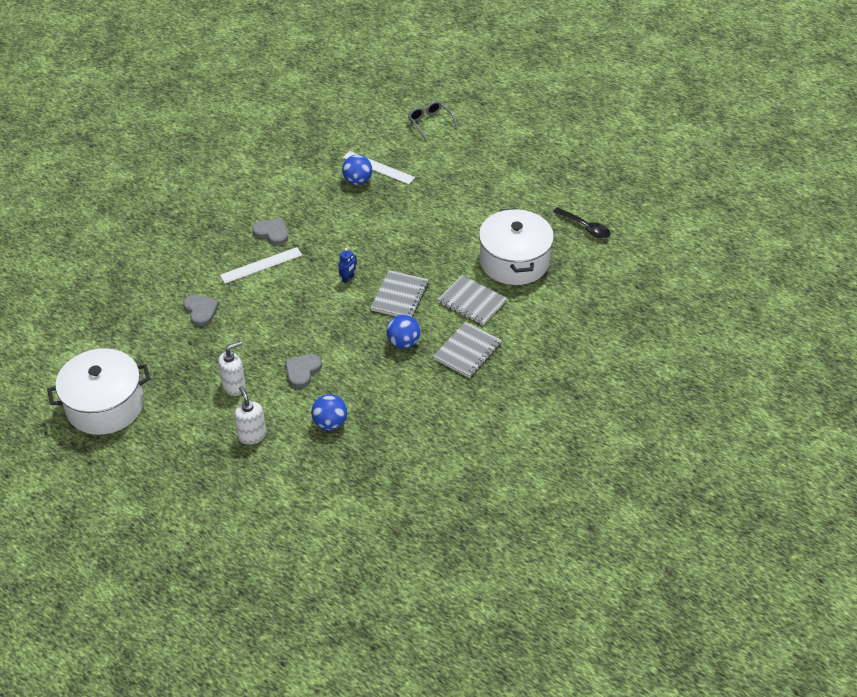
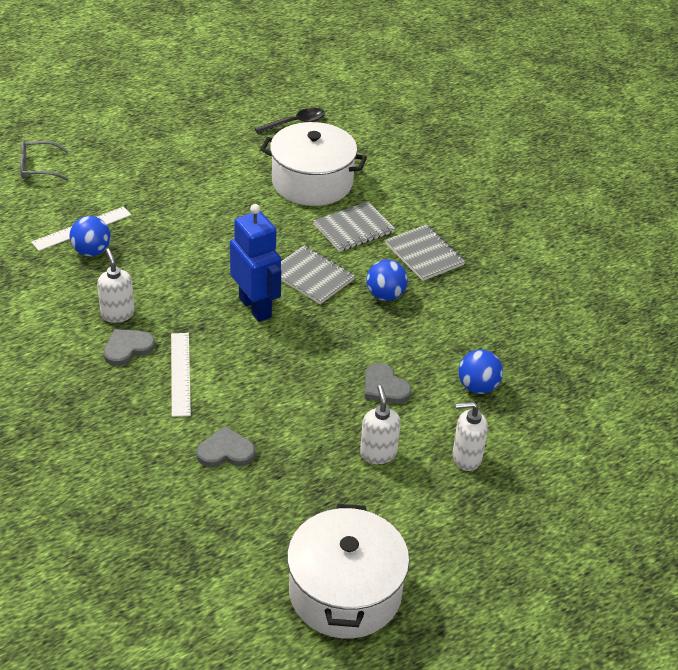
camera: 70 degrees left, 5 degrees down
blue robot [338,248,357,283] -> blue robot [230,204,281,322], size x2.39
none -> white soap dispenser [97,249,135,323]

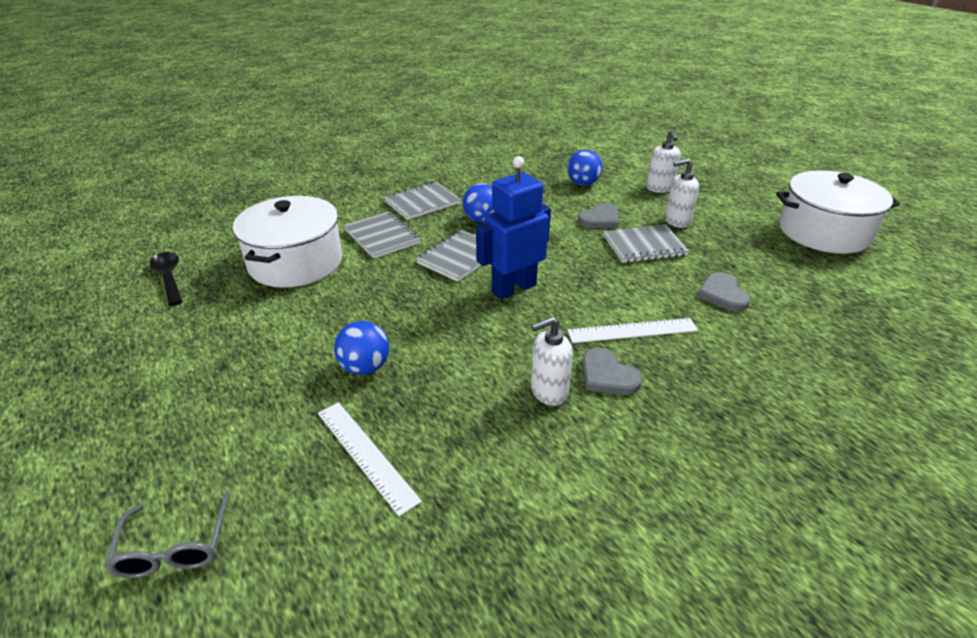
camera: 90 degrees left, 5 degrees down
blue ball [70,216,111,257] -> blue ball moved to [334,321,389,375]
none -> grey notebook [603,225,689,263]

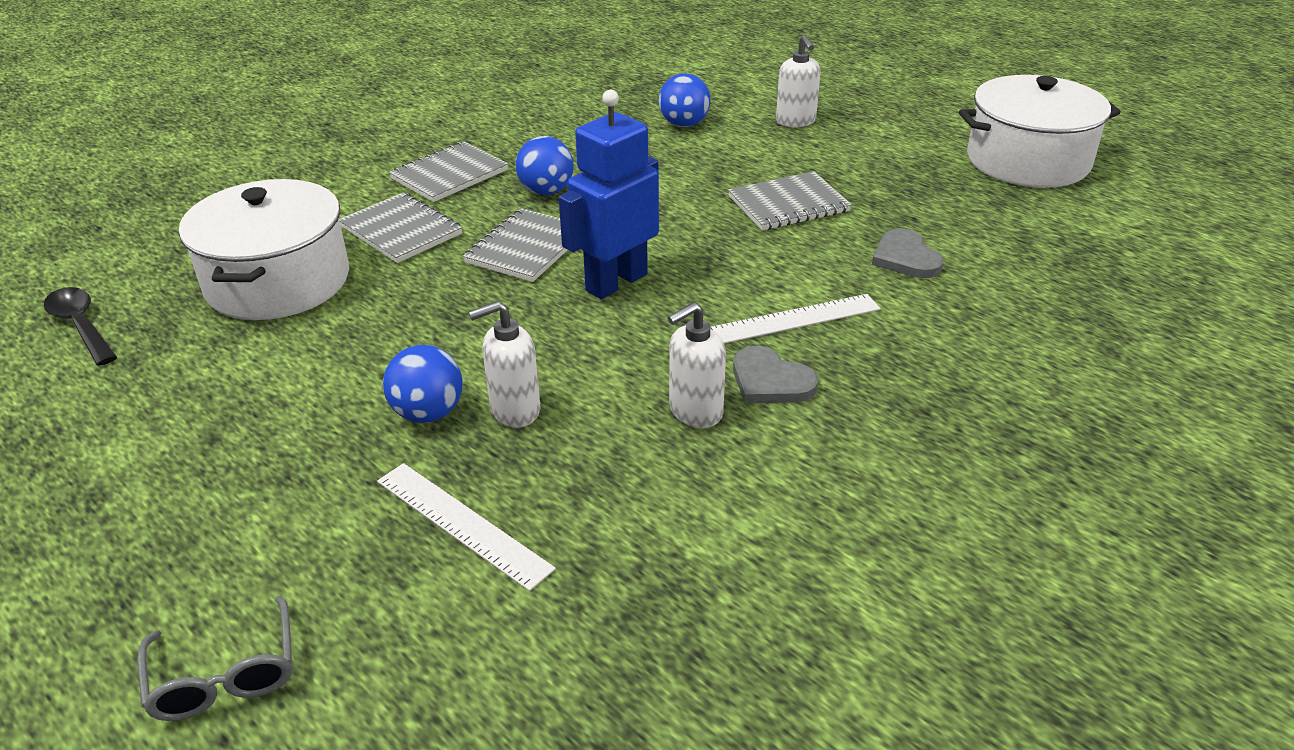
camera: 10 degrees left, 0 degrees up
grey heart [578,203,619,228] -> none
white soap dispenser [665,159,699,228] -> white soap dispenser moved to [469,301,540,427]

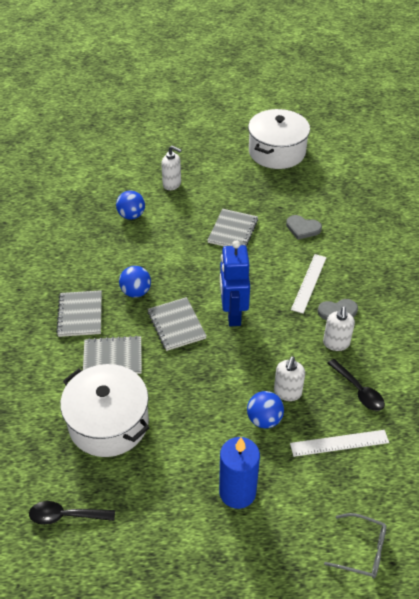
camera: 50 degrees left, 10 degrees up
none -> blue candle [219,437,260,509]
none -> black spoon [328,359,385,411]

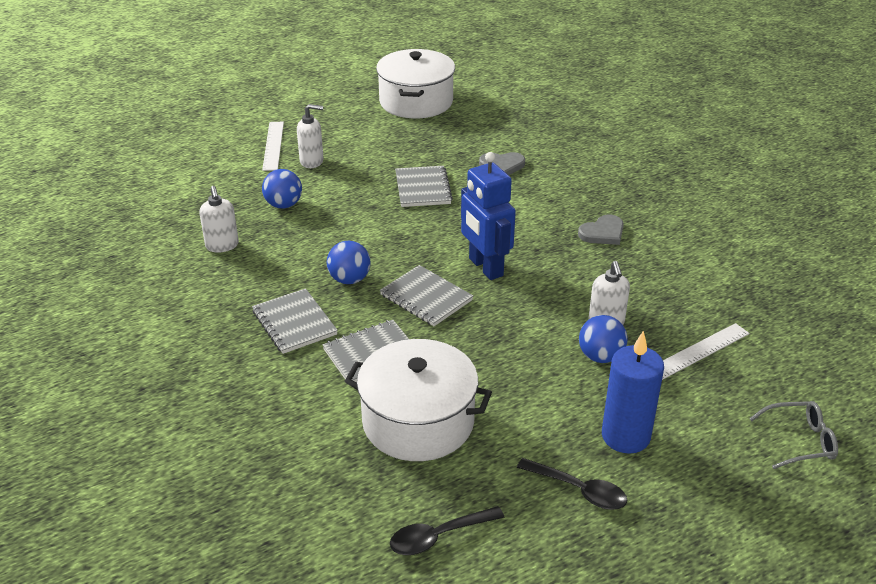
camera: 25 degrees left, 10 degrees down
white ruler [291,254,327,314] -> white ruler moved to [262,122,284,171]
white soap dispenser [323,306,355,351] -> white soap dispenser moved to [200,186,239,253]
black spoon [328,359,385,411] -> black spoon moved to [517,458,627,510]

